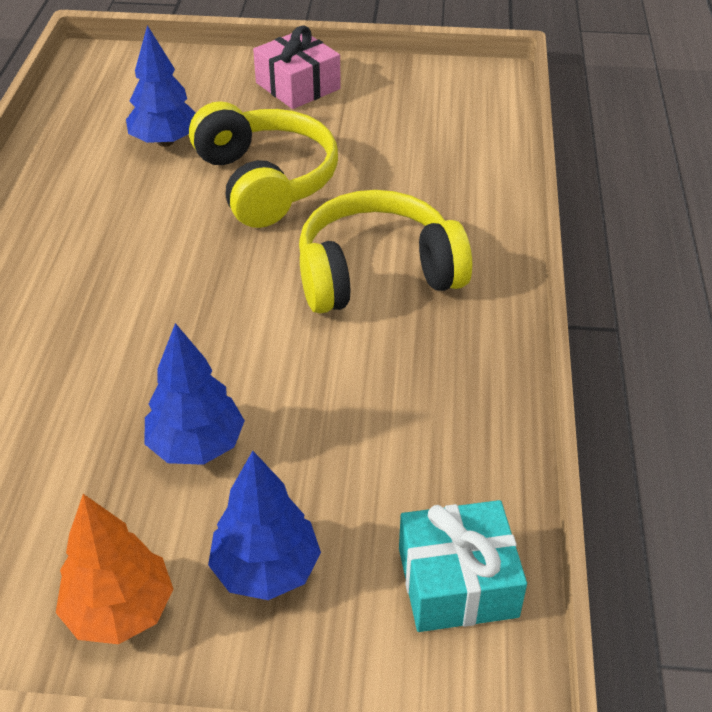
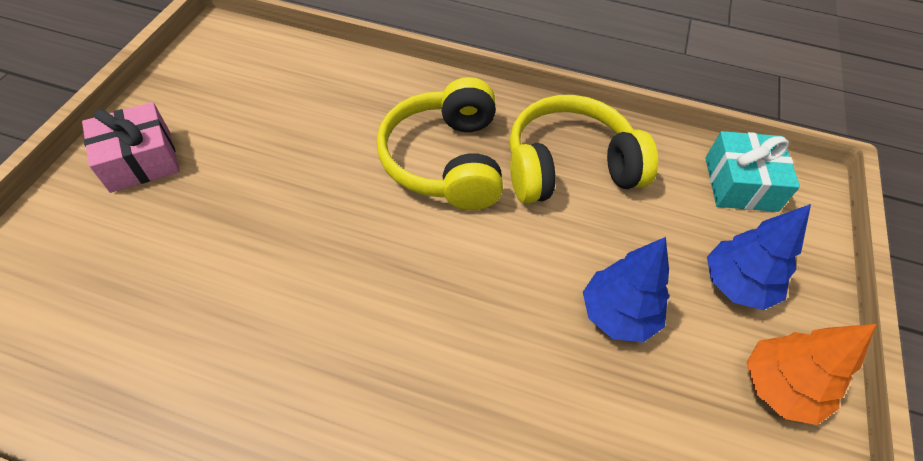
camera: 80 degrees left, 10 degrees up
blue tree [126,25,195,147] -> none
yellow headphones [189,101,338,228] -> yellow headphones moved to [510,95,658,204]

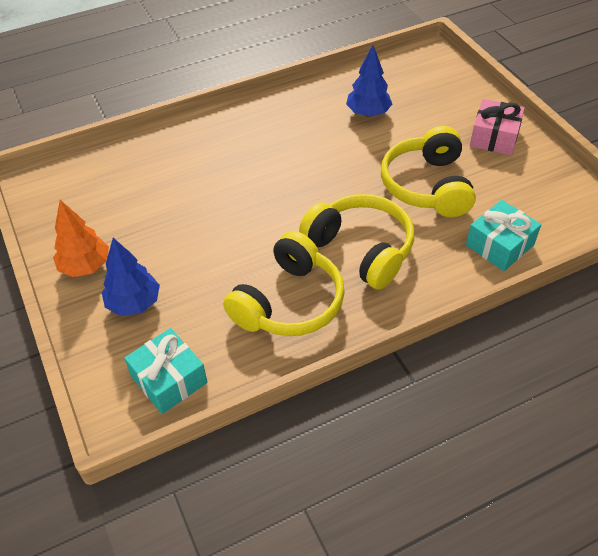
camera: 140 degrees right, 5 degrees down
blue tree [583,237,669,343] -> blue tree moved to [346,45,392,117]
none -> yellow headphones [381,126,476,217]
none -> turquoise gift [466,200,541,271]

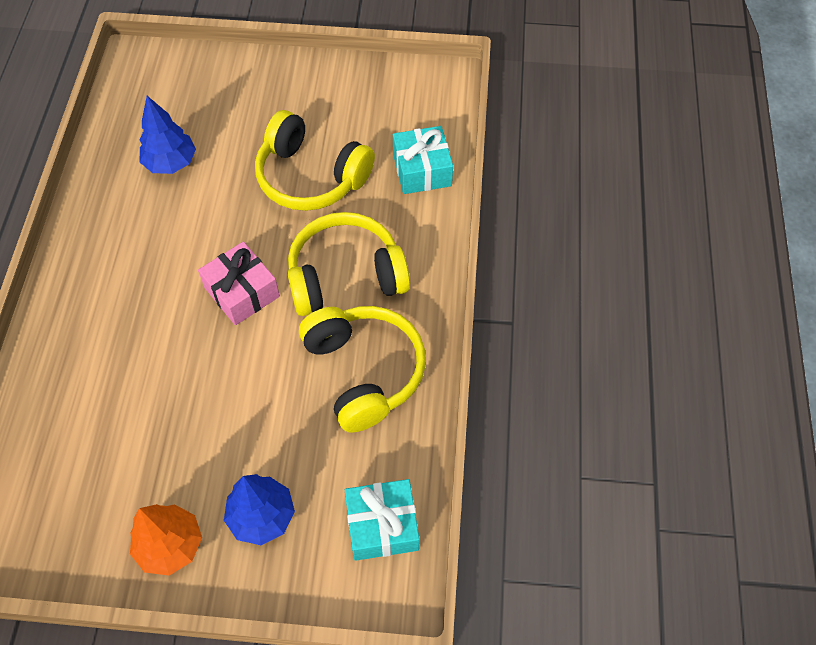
camera: 60 degrees left, 10 degrees up
pink gift [470,99,525,155] -> pink gift moved to [198,242,280,325]

